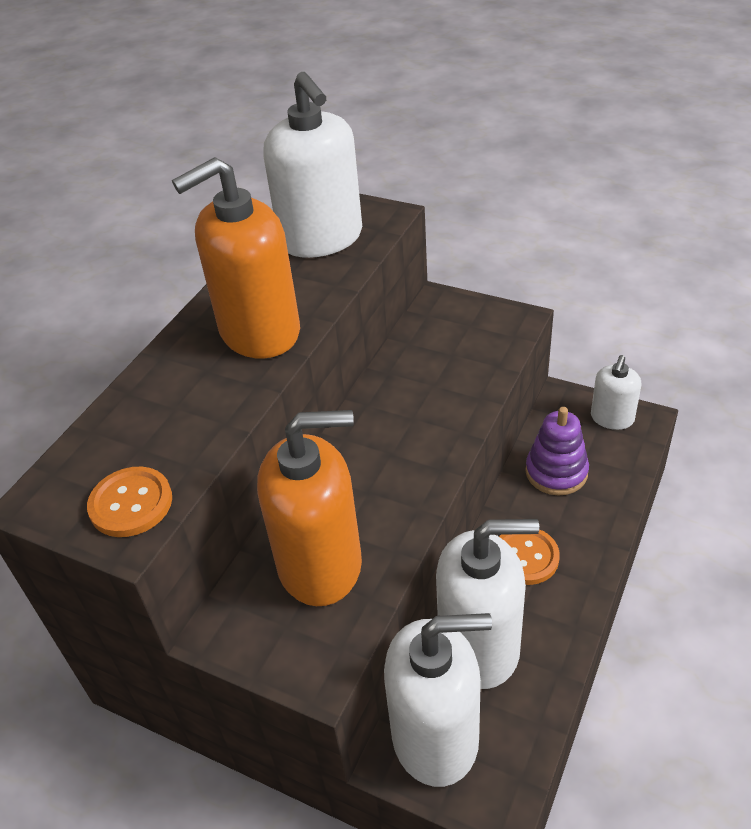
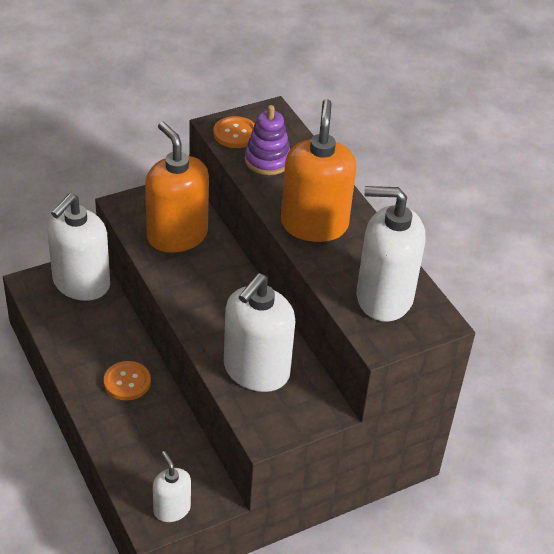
camera: 120 degrees right, 0 degrees up
orange soap dispenser [257,410,362,606] -> orange soap dispenser turned 120 degrees clockwise [145,122,209,253]
white soap dispenser [436,519,539,689] -> white soap dispenser moved to [224,273,296,392]
purple stacking toy [525,407,589,495] -> purple stacking toy moved to [245,105,290,175]

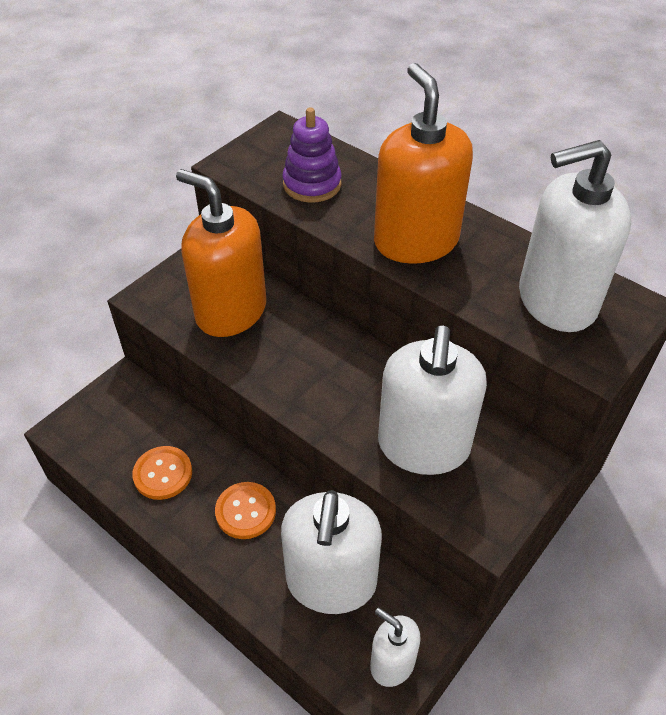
camera: 20 degrees left, 5 degrees up
white soap dispenser [47,193,110,301] -> white soap dispenser moved to [281,490,382,614]
orange button [213,116,255,148] -> orange button moved to [132,446,192,500]

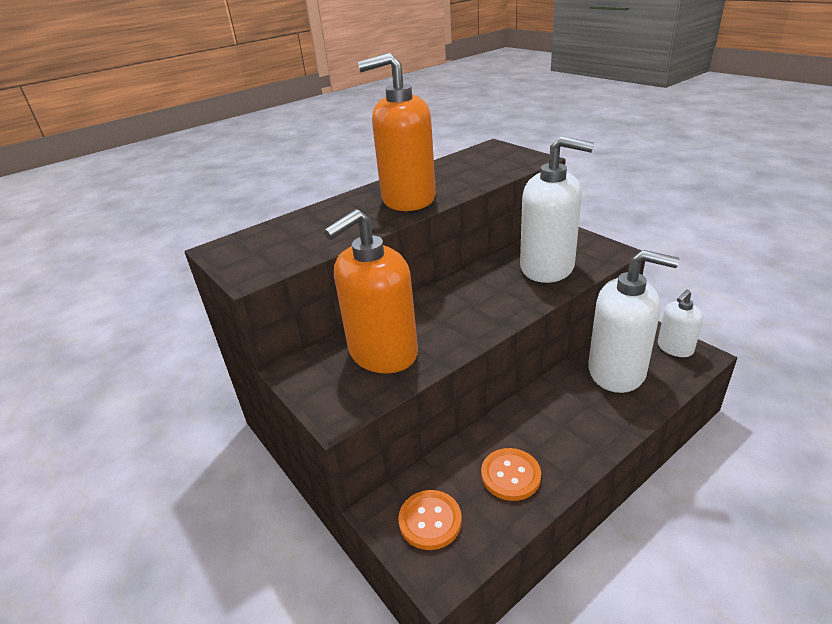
camera: 75 degrees left, 15 degrees down
orange button [215,482,276,539] -> orange button moved to [398,490,462,550]
purple stacking toy [282,107,341,203] -> none
white soap dispenser [519,140,631,332] -> none

